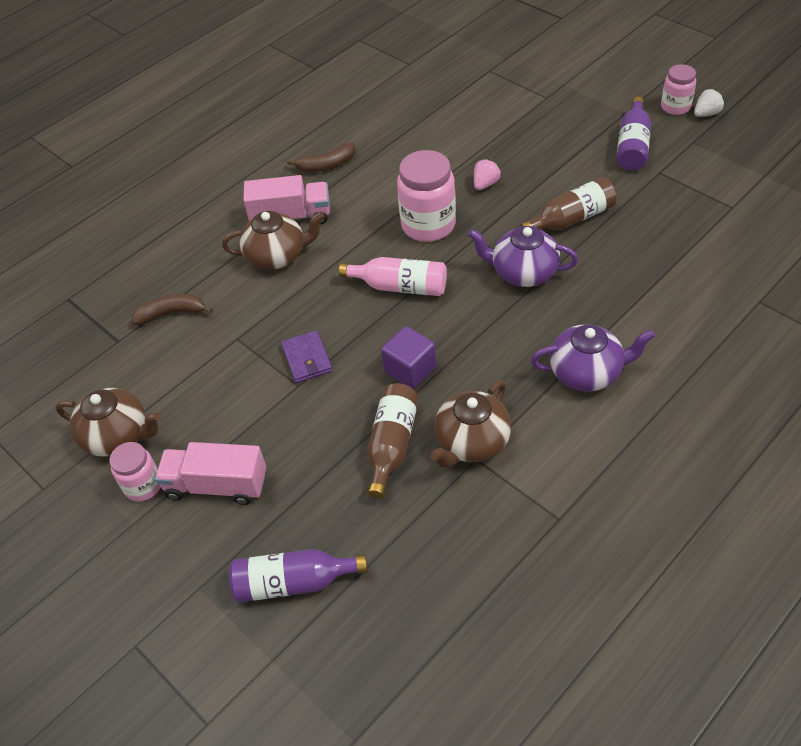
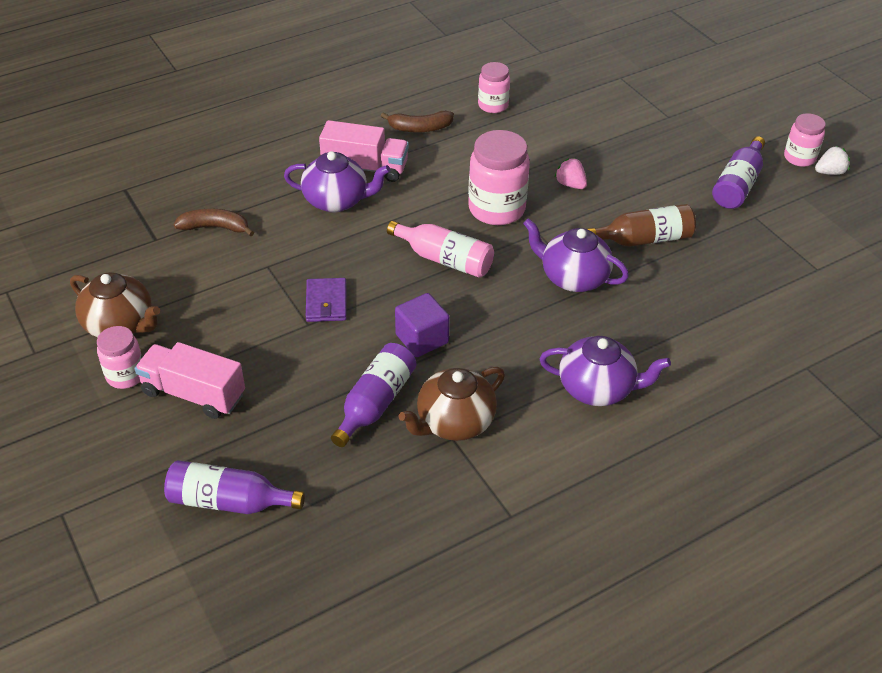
camera: 10 degrees right, 5 degrees down
brown teapot [222,211,325,270] -> purple teapot [284,151,390,212]
brown bottle [367,383,419,499] -> purple bottle [331,343,416,447]
pink strawberry [474,159,501,190] -> pink strawberry turned 90 degrees counterclockwise [555,158,587,189]
none -> pink jar [478,62,510,113]

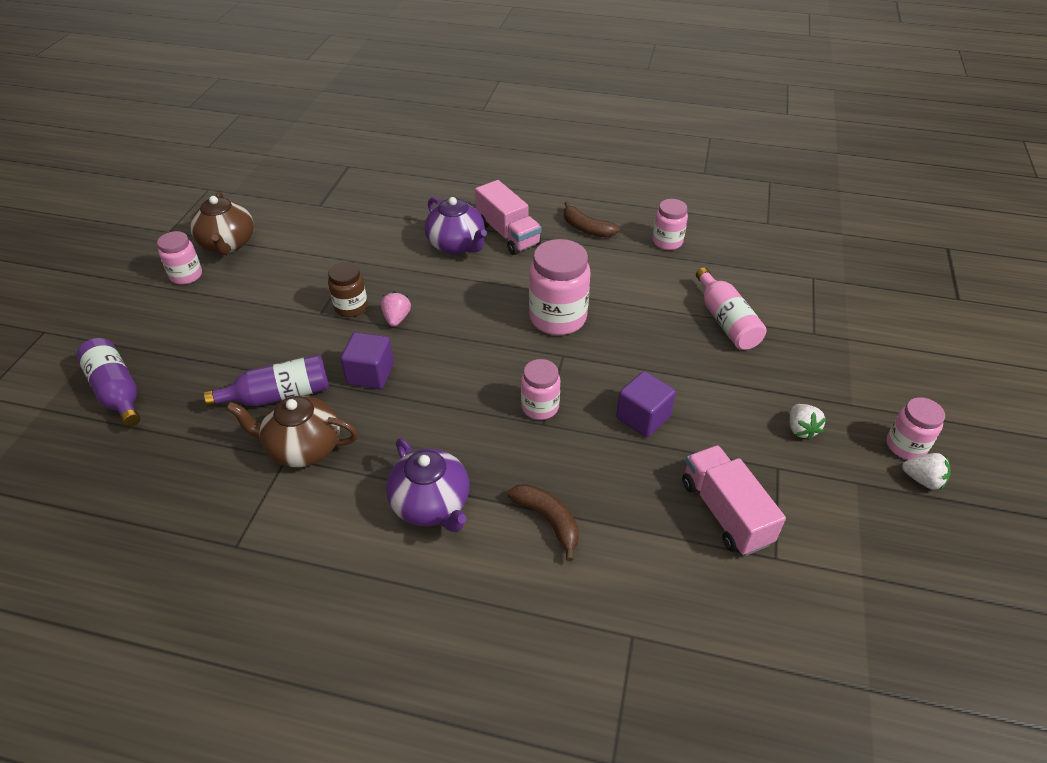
camera: 45 degrees right, 0 degrees up
pink truck [135,342,245,419] -> pink truck moved to [682,445,786,556]
brown banana [174,209,254,236] -> brown banana moved to [507,484,579,561]
purple wallet [306,278,347,322] -> brown jar [328,262,368,317]
pink bottle [387,221,494,278] -> pink bottle moved to [696,267,767,350]
purple teapot [523,218,629,292] -> pink jar [521,359,560,420]
pink strawberry [555,158,587,189] -> pink strawberry moved to [381,291,411,327]
brown bottle [588,204,696,247] -> purple cube [616,371,676,437]
purple bottle [712,136,765,209] -> white strawberry [790,404,827,440]

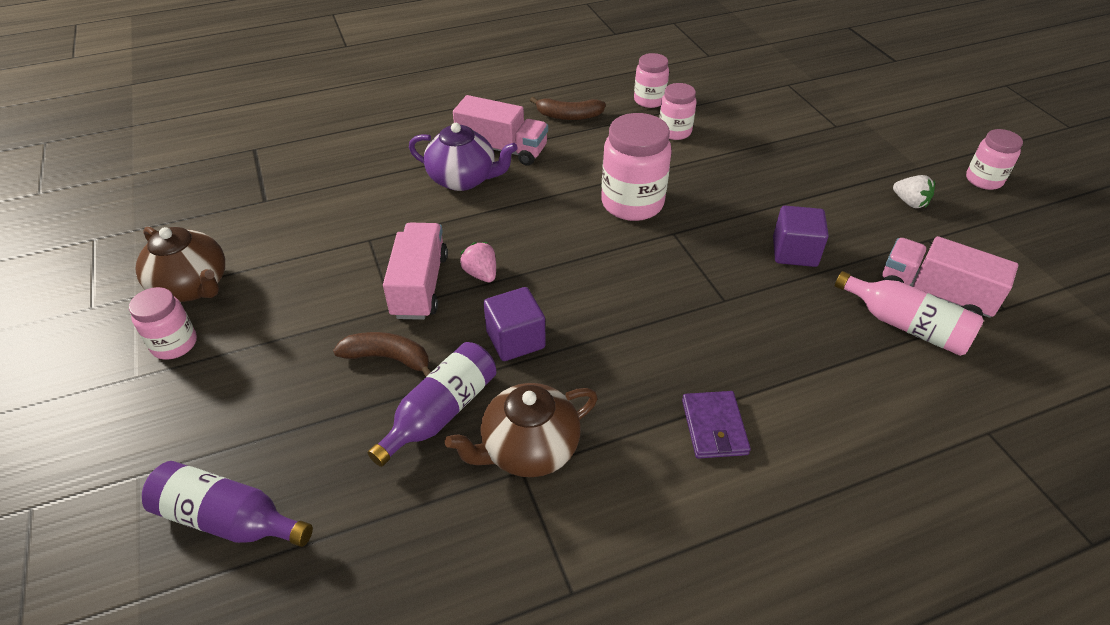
camera: 35 degrees left, 0 degrees up
brown jar [328,262,368,317] -> pink truck [383,223,448,320]
purple teapot [386,438,469,532] -> purple wallet [682,391,751,459]
brown banana [507,484,579,561] -> brown banana moved to [333,332,431,376]
pink jar [521,359,560,420] -> pink jar moved to [659,83,696,140]
pink bottle [696,267,767,350] -> pink bottle moved to [835,271,984,356]
white strawberry [902,453,951,490] -> none

